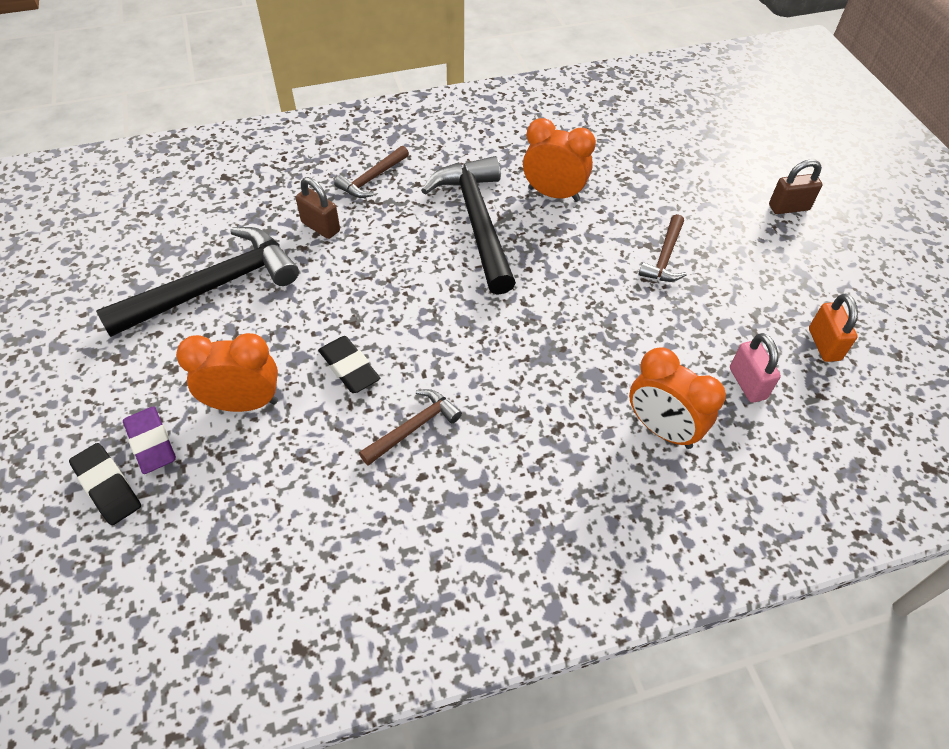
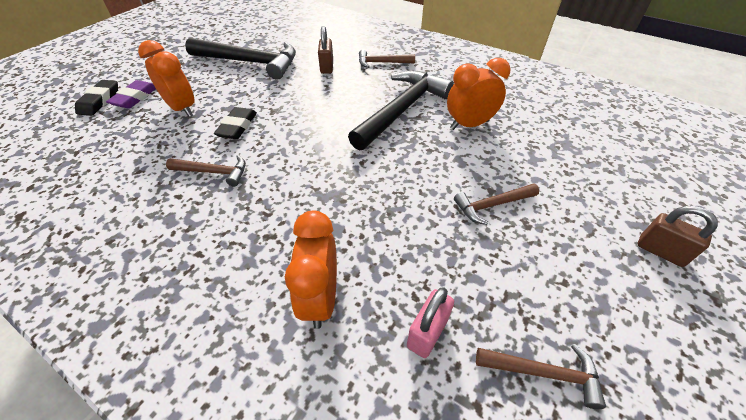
camera: 50 degrees right, 5 degrees down
orange clock [523,118,596,202] -> orange clock turned 90 degrees counterclockwise [447,58,511,130]
orange padlock [809,294,858,362] -> brown hammer [476,344,606,409]

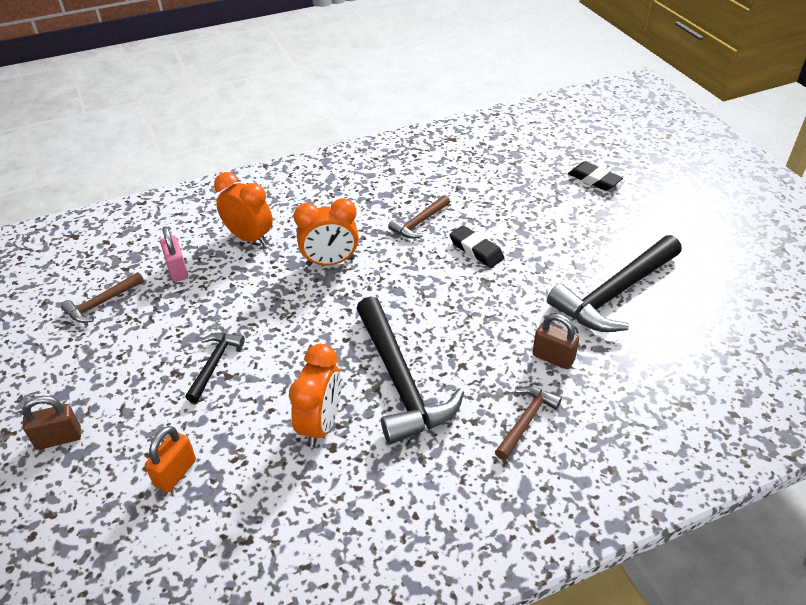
camera: 125 degrees right, 5 degrees down
purple eraser [106,80,156,109] -> none
orange clock [138,40,195,117] -> orange clock moved to [294,198,359,266]
brown hammer [454,183,539,225] -> black hammer [185,333,245,403]
none -> orange padlock [145,426,196,493]

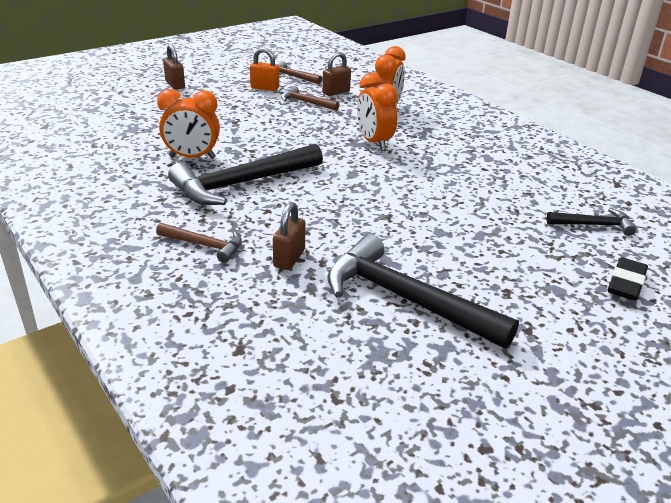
camera: 75 degrees right, 10 degrees down
orange padlock [145,426,196,493] -> orange padlock moved to [250,48,279,91]
pink padlock [160,226,188,282] -> brown padlock [322,52,351,96]
black hammer [185,333,245,403] -> black hammer moved to [547,208,636,236]
brown hammer [388,195,450,239] -> brown hammer moved to [281,86,340,111]
black eraser [450,225,504,268] -> none

